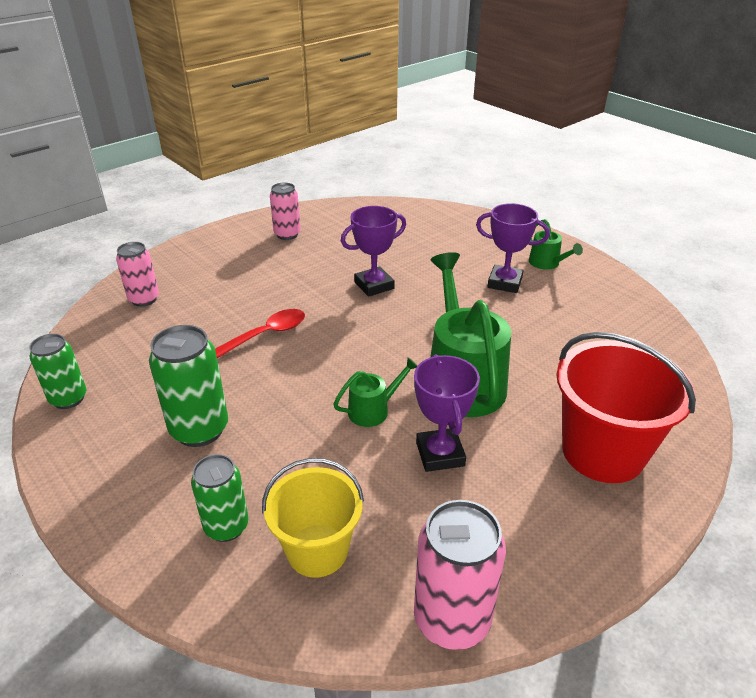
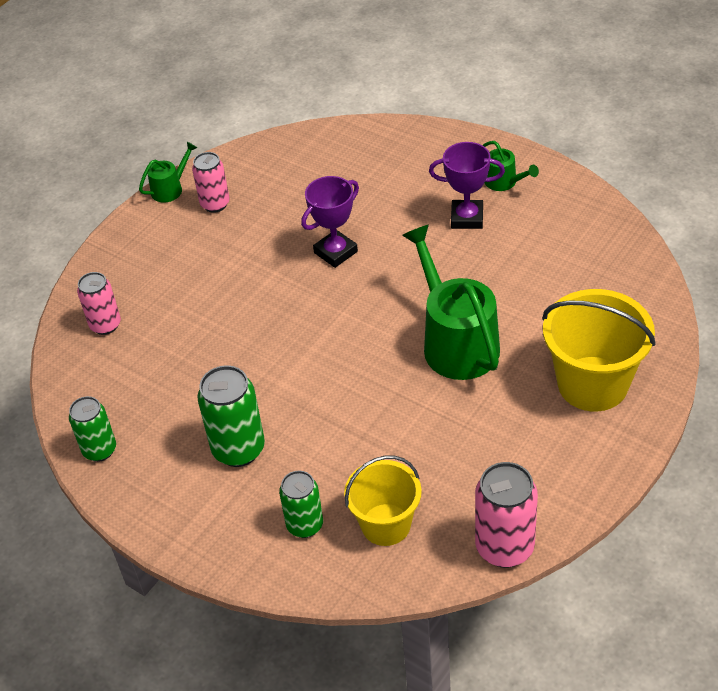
camera: 10 degrees left, 10 degrees up
red spoon [215,309,305,358] -> none
green watering can [333,357,418,427] -> green watering can moved to [139,142,197,203]
purple trophy [414,355,480,472] -> none
red bucket [556,332,696,483] -> yellow bucket [542,289,656,411]

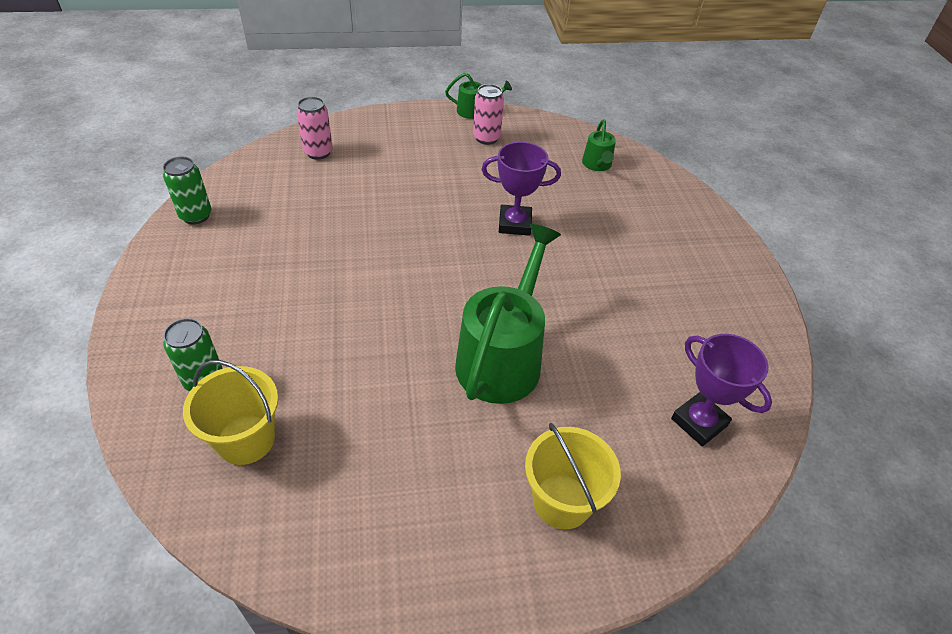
camera: 40 degrees right, 0 degrees up
green can [198,365,265,467] -> none
purple trophy [429,142,505,229] -> purple trophy moved to [671,334,772,446]
pink can [475,462,538,568] -> none
green watering can [483,141,539,191] -> green watering can moved to [582,120,616,171]
yellow bucket [542,289,656,411] -> yellow bucket [525,423,621,529], size x0.66

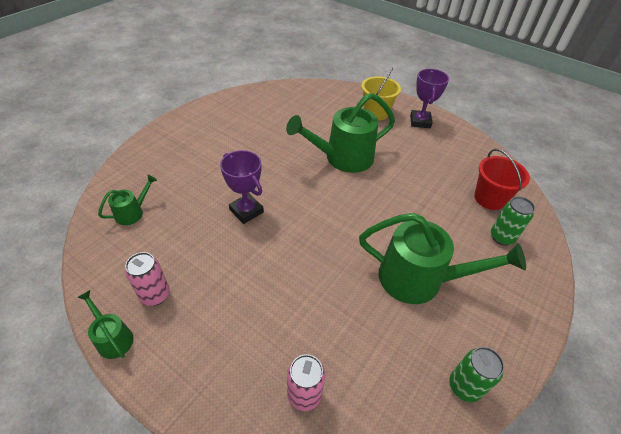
camera: 135 degrees left, 0 degrees up
yellow bucket [183,360,278,465] -> red bucket [474,149,530,210]
purple trophy [671,334,772,446] -> purple trophy moved to [410,69,449,128]
none -> green watering can [359,213,526,304]

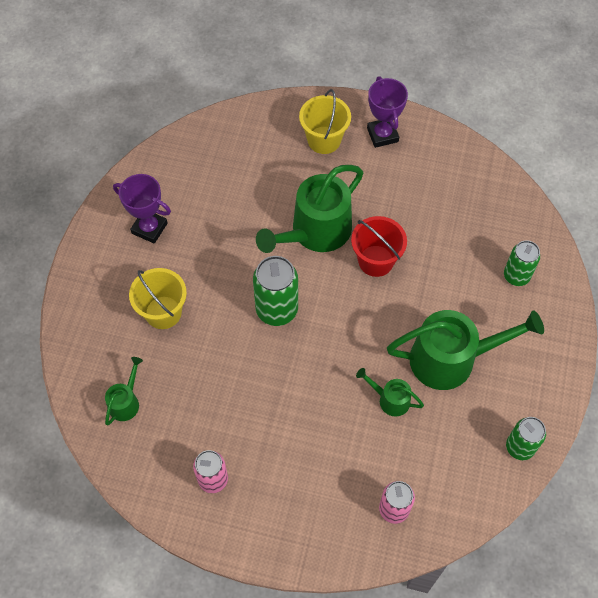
camera: 20 degrees left, 15 degrees up
green watering can [77,290,134,359] -> green watering can moved to [356,368,424,417]
purple trophy [220,150,264,224] -> purple trophy moved to [113,174,171,244]
red bucket [474,149,530,210] -> red bucket moved to [351,216,407,277]
none -> yellow bucket [129,268,187,329]
none -> green can [253,256,298,326]

